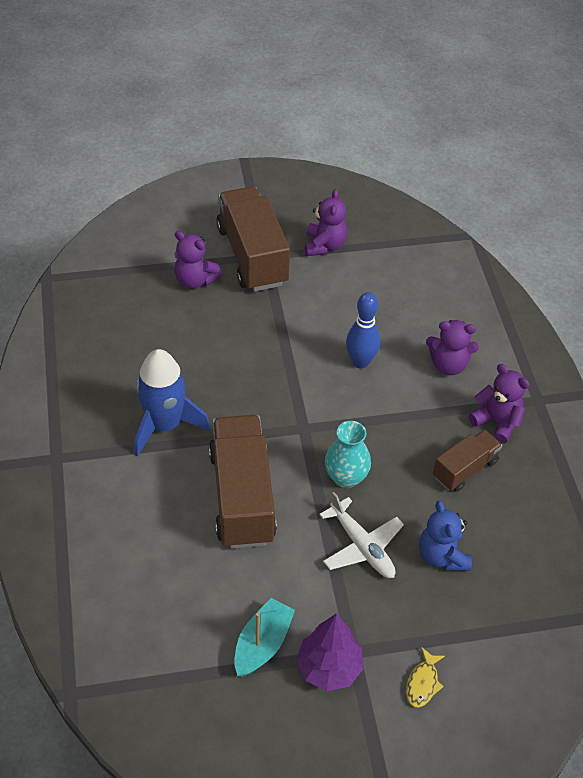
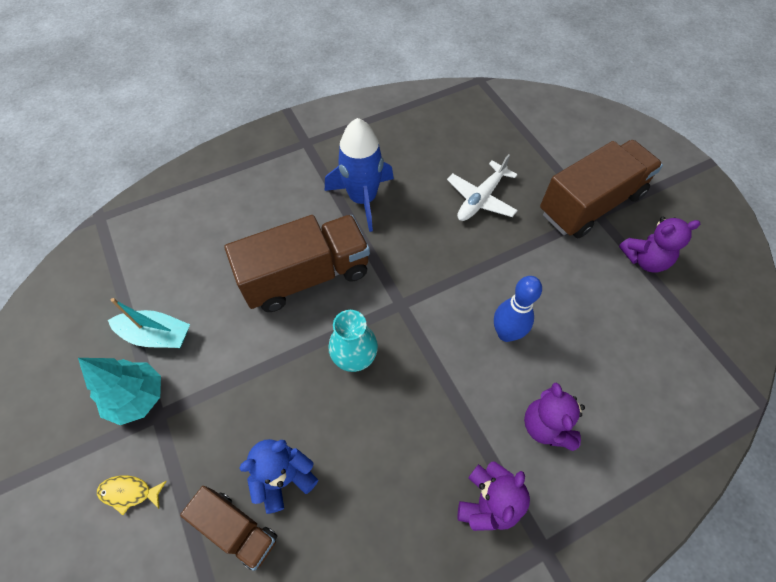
camera: 75 degrees right, 10 degrees up
purple teddy bear [174,231,222,289] -> none
purple tree [296,613,363,691] -> turquoise tree [78,358,161,425]
white plane [319,492,404,578] -> white plane moved to [447,154,518,221]
brown truck [433,430,502,492] -> brown truck moved to [180,486,277,571]

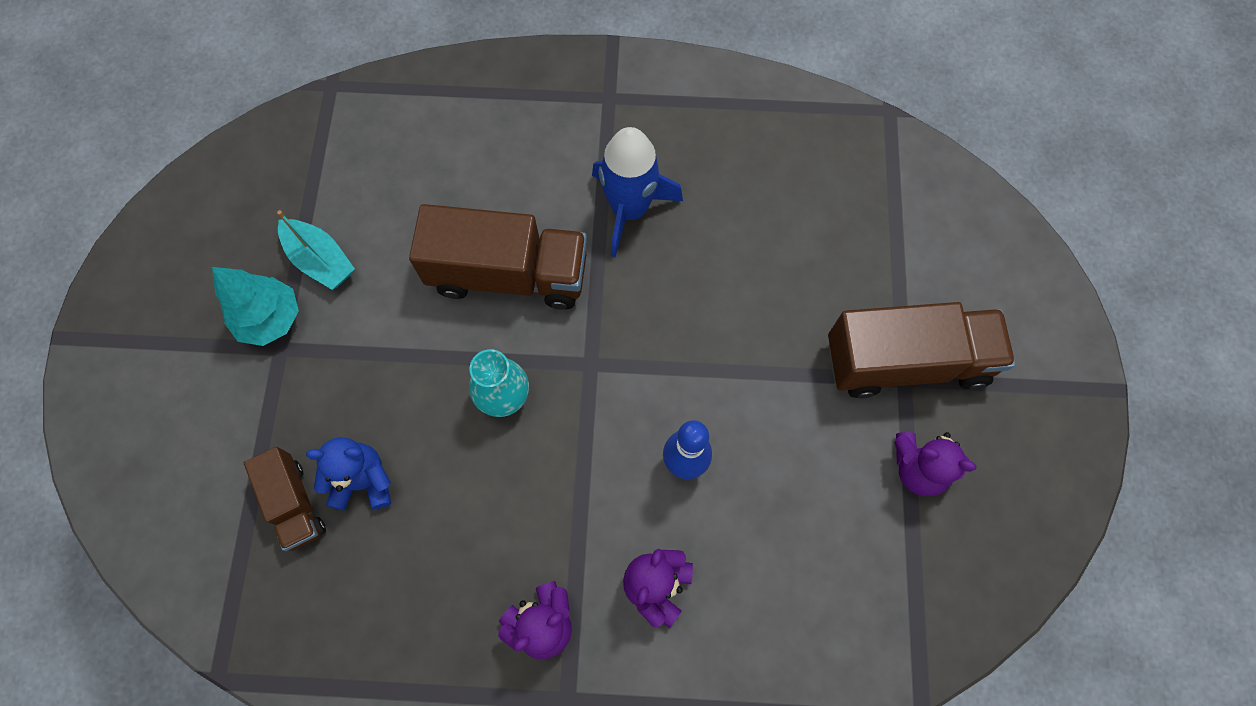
camera: 30 degrees right, 10 degrees up
yellow fish [97,475,167,515] -> none
white plane [447,154,518,221] -> none

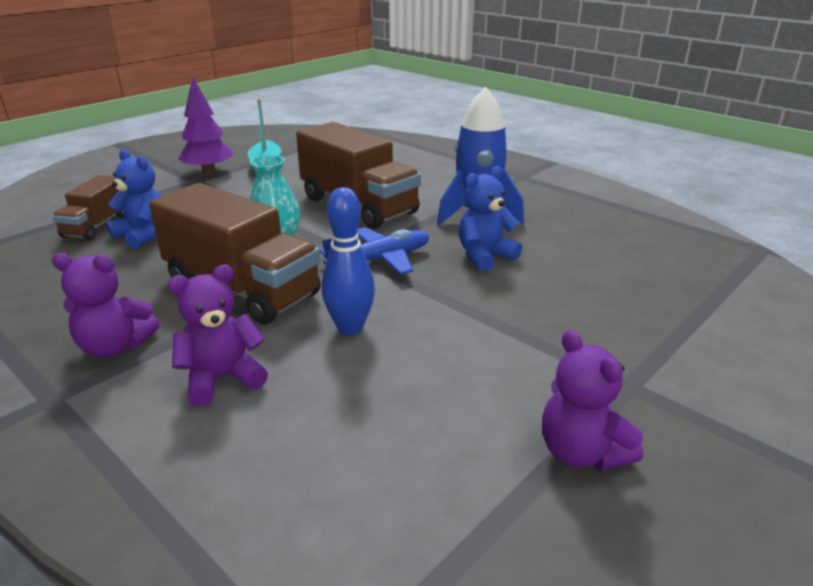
camera: 40 degrees right, 40 degrees down
turquoise tree [212,267,299,346] -> purple tree [178,77,233,174]
brown truck [828,302,1015,398] -> brown truck moved to [149,183,321,325]
none -> blue plane [320,227,429,275]
none -> blue teddy bear [458,166,522,272]

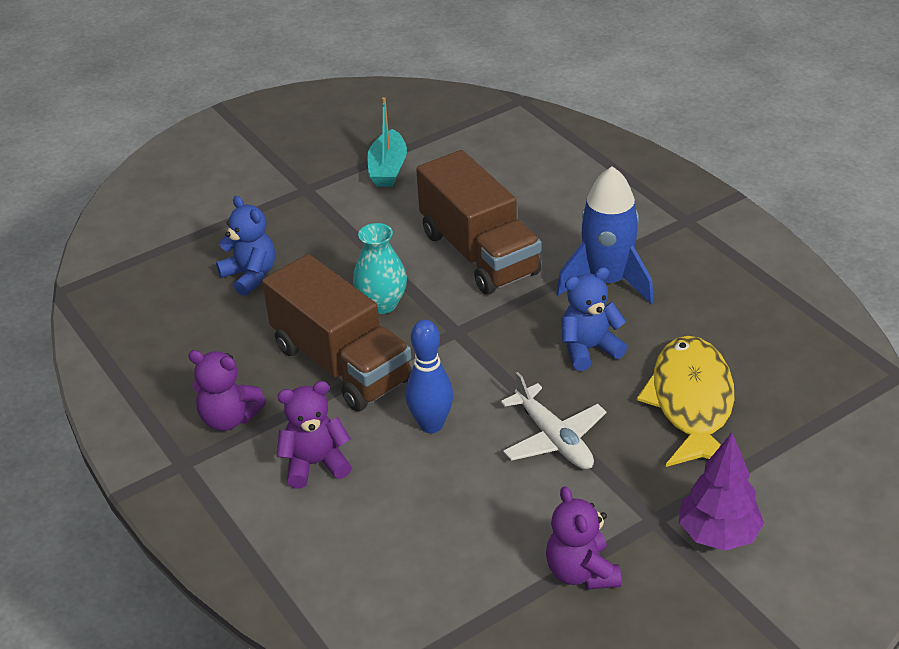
camera: 15 degrees right, 10 degrees up
brown truck [52,175,125,241] -> none
purple tree [178,77,233,174] -> purple tree moved to [679,433,764,551]
blue plane [320,227,429,275] -> none
none -> white plane [501,372,606,469]
none -> yellow fish [637,336,734,467]

